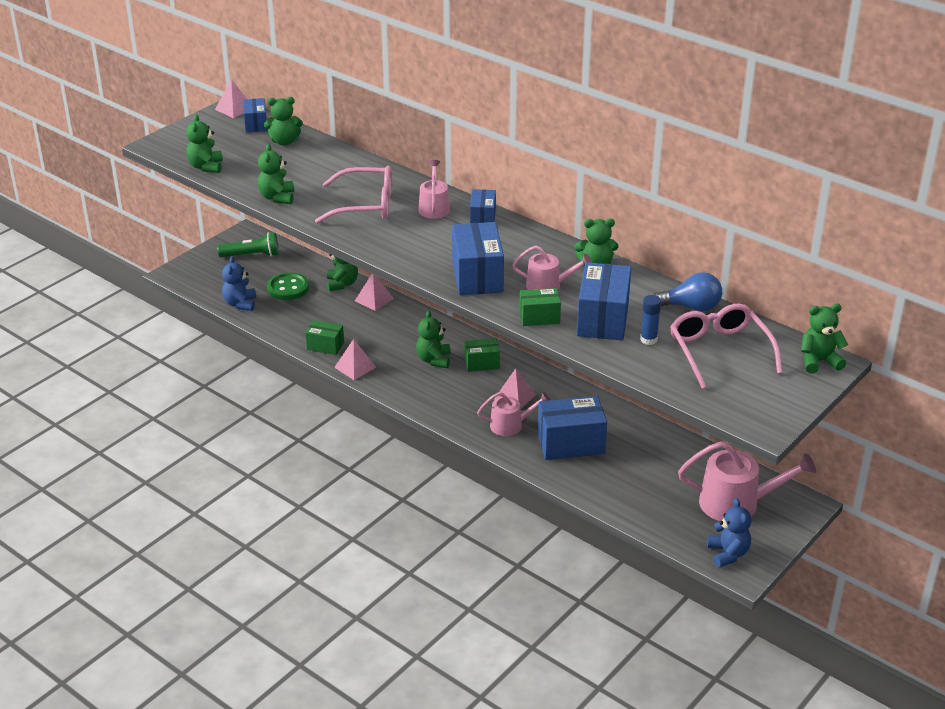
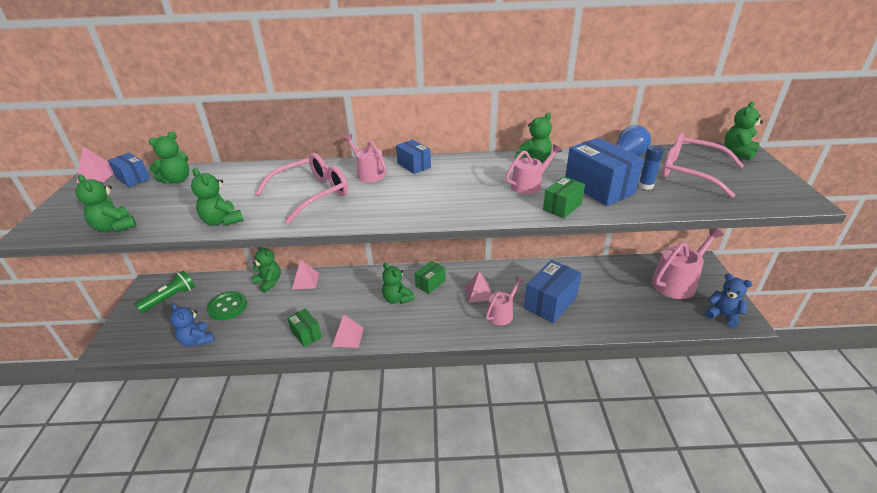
camera: 40 degrees left, 0 degrees up
green box [305,320,344,355] -> green box turned 75 degrees clockwise [287,308,322,347]
blue box [452,222,504,295] -> none

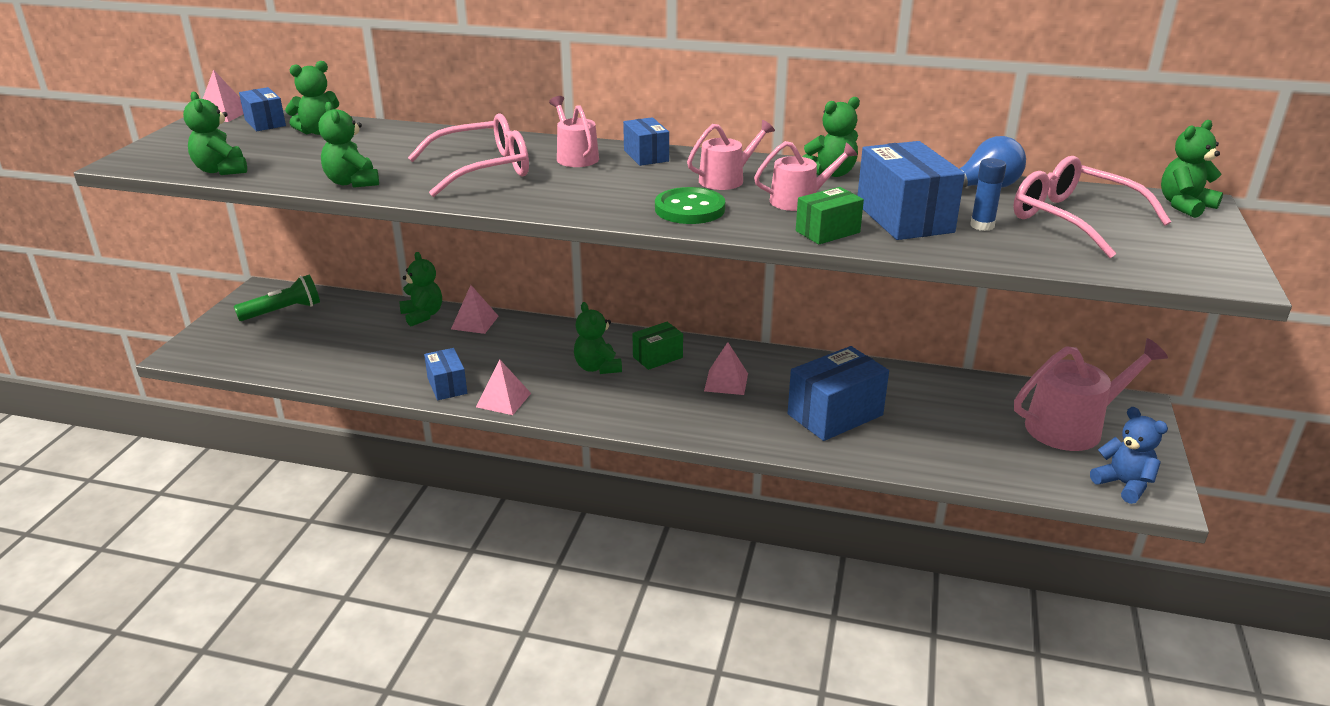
camera: 15 degrees right, 5 degrees down
blue teddy bear [170,303,215,347] -> none
green button [207,291,247,320] -> green button moved to [655,187,725,224]
green box [287,308,322,347] -> blue box [424,348,467,400]
pink watering can [486,276,524,325] -> pink watering can moved to [687,120,775,190]

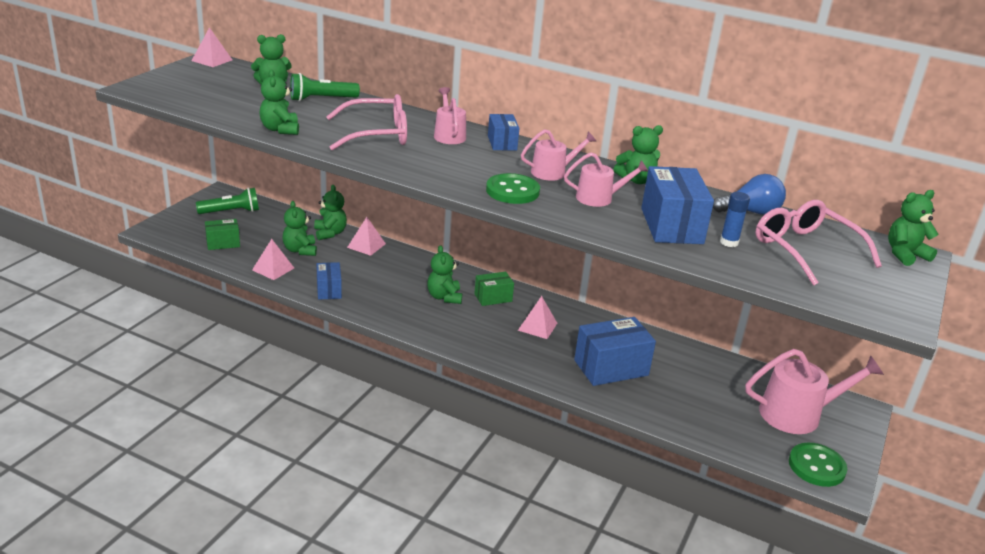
camera: 10 degrees right, 0 degrees up
green teddy bear [183,92,247,175] -> green teddy bear moved to [282,201,317,256]
blue box [239,87,286,131] -> none
pink pyramid [476,359,531,415] -> pink pyramid moved to [252,239,294,280]
green box [796,187,864,244] -> green box moved to [205,219,240,250]
blue teddy bear [1090,407,1168,504] -> green button [789,443,847,487]
none -> green flashlight [290,73,360,101]

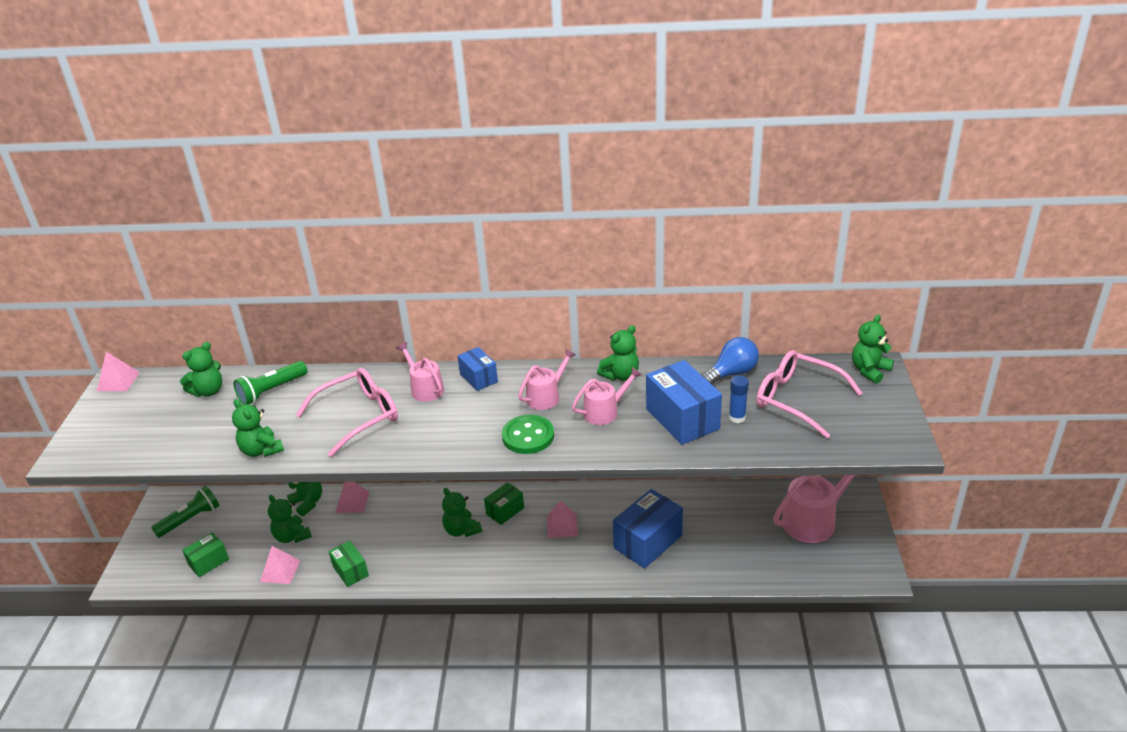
camera: 20 degrees left, 5 degrees up
blue box [317,262,342,299] -> green box [329,541,369,587]
green button [789,443,847,487] -> none

